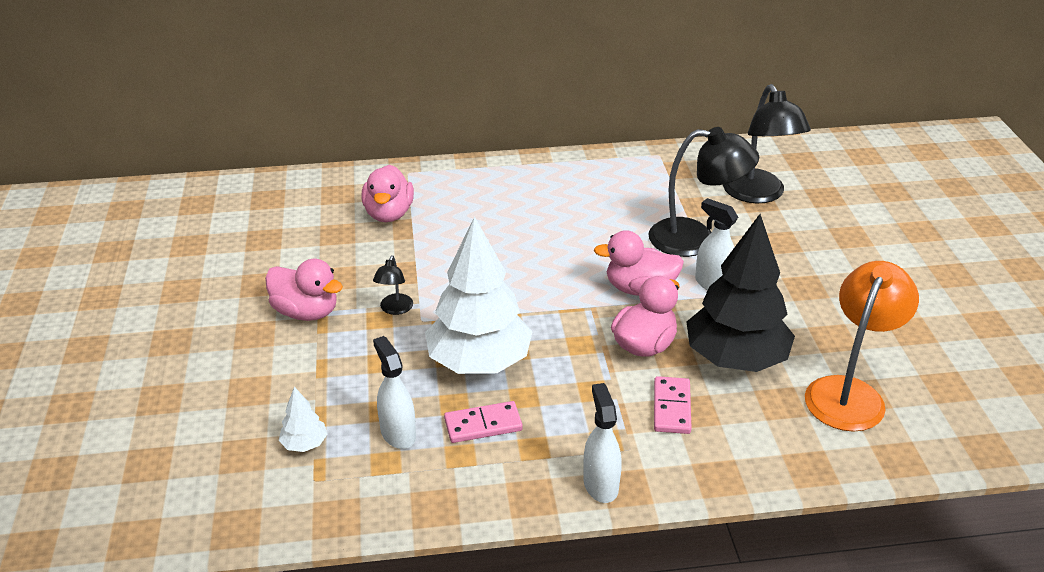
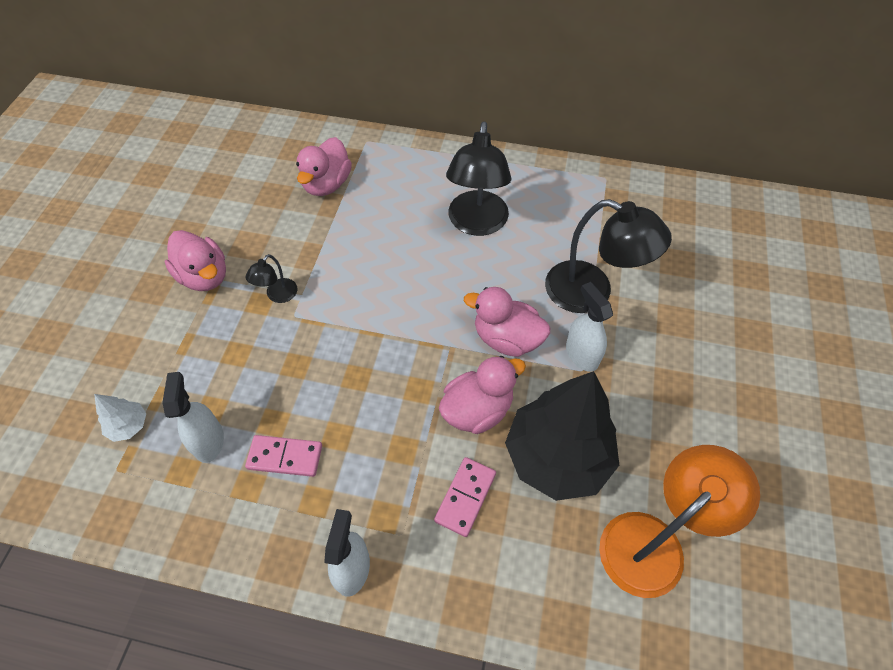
camera: 20 degrees right, 20 degrees up
white tree [425,216,533,374] -> none
black lamp [723,84,811,203] -> black lamp moved to [446,121,512,236]

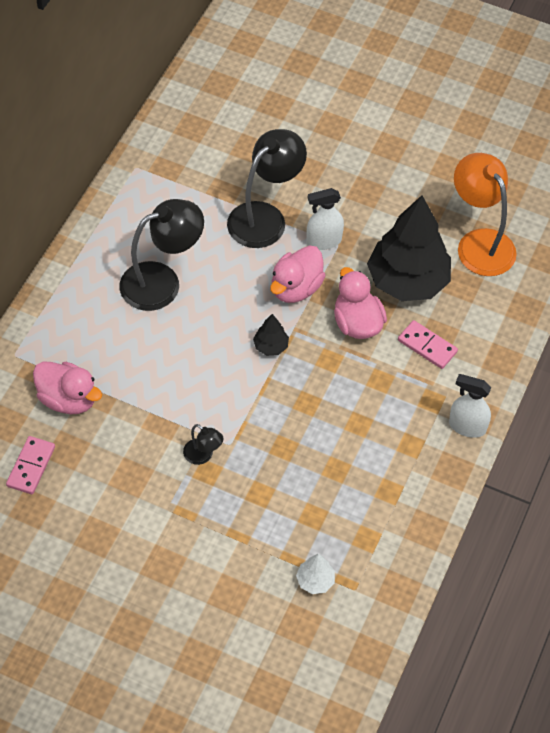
camera: 80 degrees left, 0 degrees up
white spray bottle [162,372,224,463] -> none
pink duck [164,230,226,291] -> none
pink domino [245,435,322,477] -> pink domino moved to [6,436,55,494]
black lamp [446,121,512,236] -> black lamp turned 45 degrees counterclockwise [120,199,204,311]
none -> black tree [253,314,289,356]

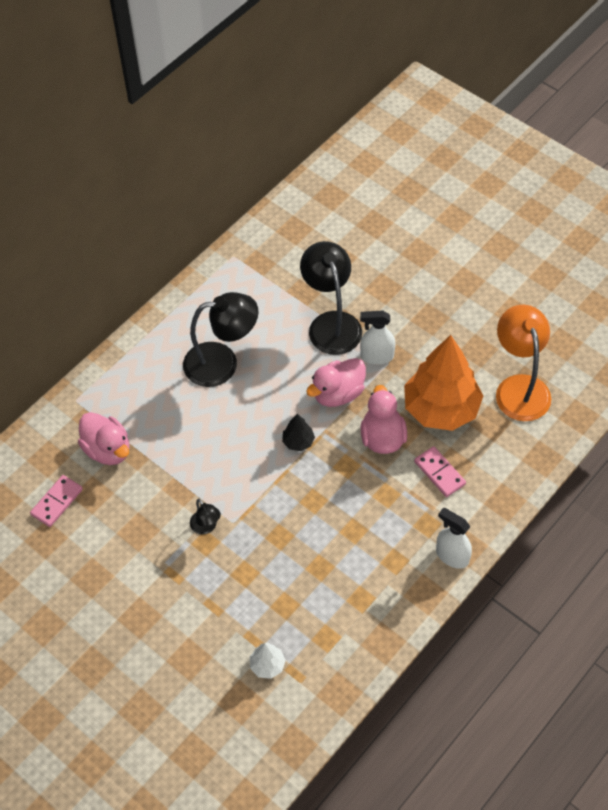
camera: 20 degrees right, 0 degrees up
black lamp [227,129,307,248] -> black lamp turned 75 degrees counterclockwise [300,241,362,355]
black tree [367,195,451,301] -> orange tree [404,335,483,431]

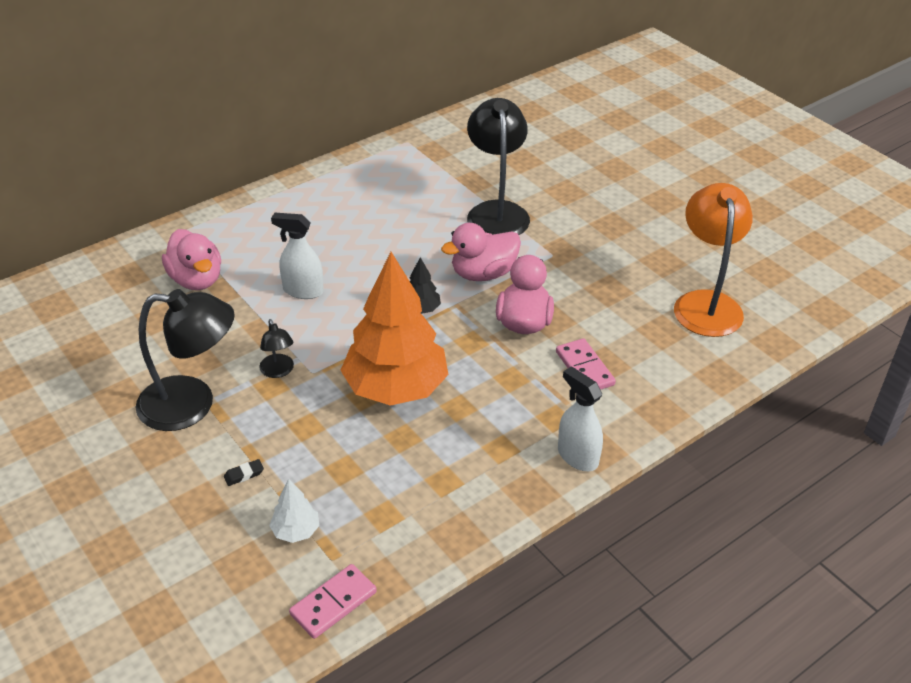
camera: 10 degrees right, 15 degrees down
pink domino [30,475,83,527] -> pink domino moved to [289,564,377,639]
black lamp [183,292,258,387] -> black lamp moved to [136,289,235,431]
white spray bottle [360,311,395,364] -> white spray bottle moved to [271,213,324,299]
orange tree [404,335,483,431] -> orange tree moved to [340,252,448,406]
none -> black eraser [224,459,264,486]

